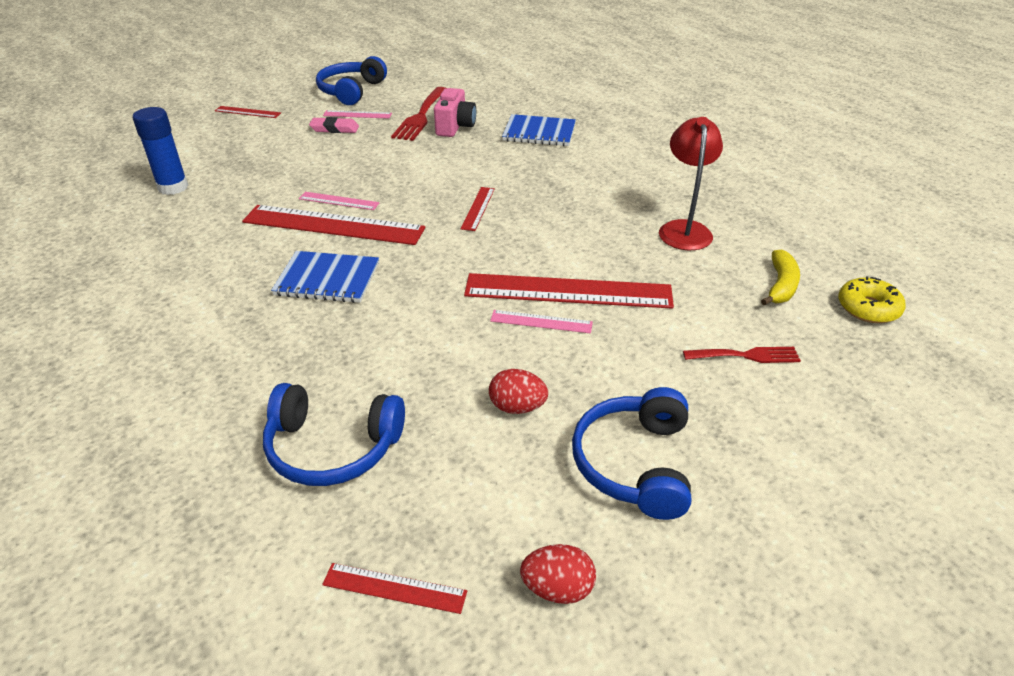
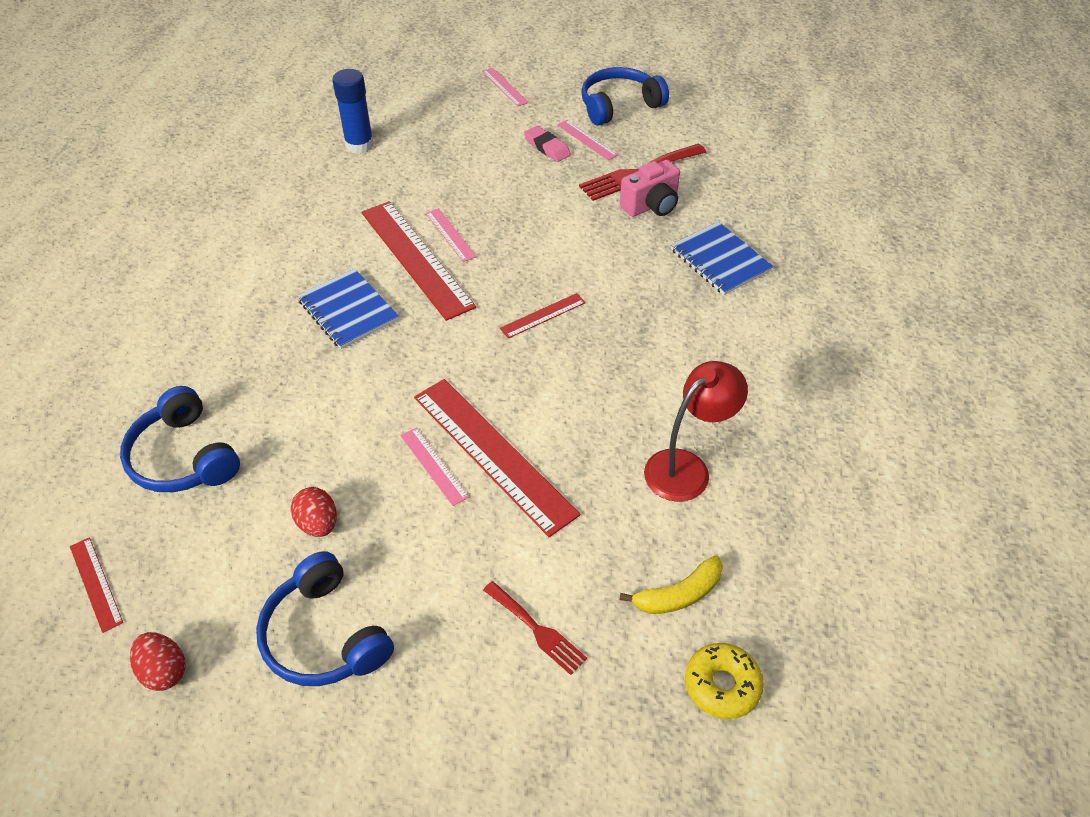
camera: 45 degrees right, 10 degrees up
red ruler [215,106,281,118] -> pink ruler [482,68,529,107]
blue headphones [572,387,691,520] -> blue headphones turned 90 degrees counterclockwise [256,551,394,686]

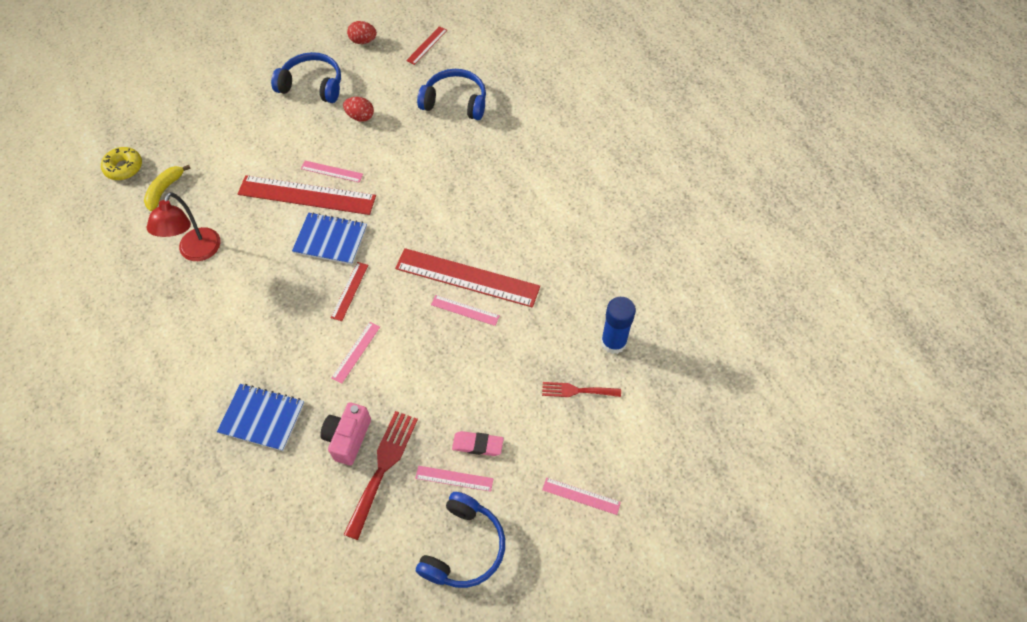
camera: 140 degrees right, 10 degrees up
red ruler [70,537,123,633] -> red ruler turned 75 degrees counterclockwise [406,26,447,65]
blue notebook [297,269,399,349] -> blue notebook moved to [292,212,367,265]
red fork [483,581,587,675] -> red fork moved to [542,382,621,397]
none -> pink ruler [331,322,380,384]

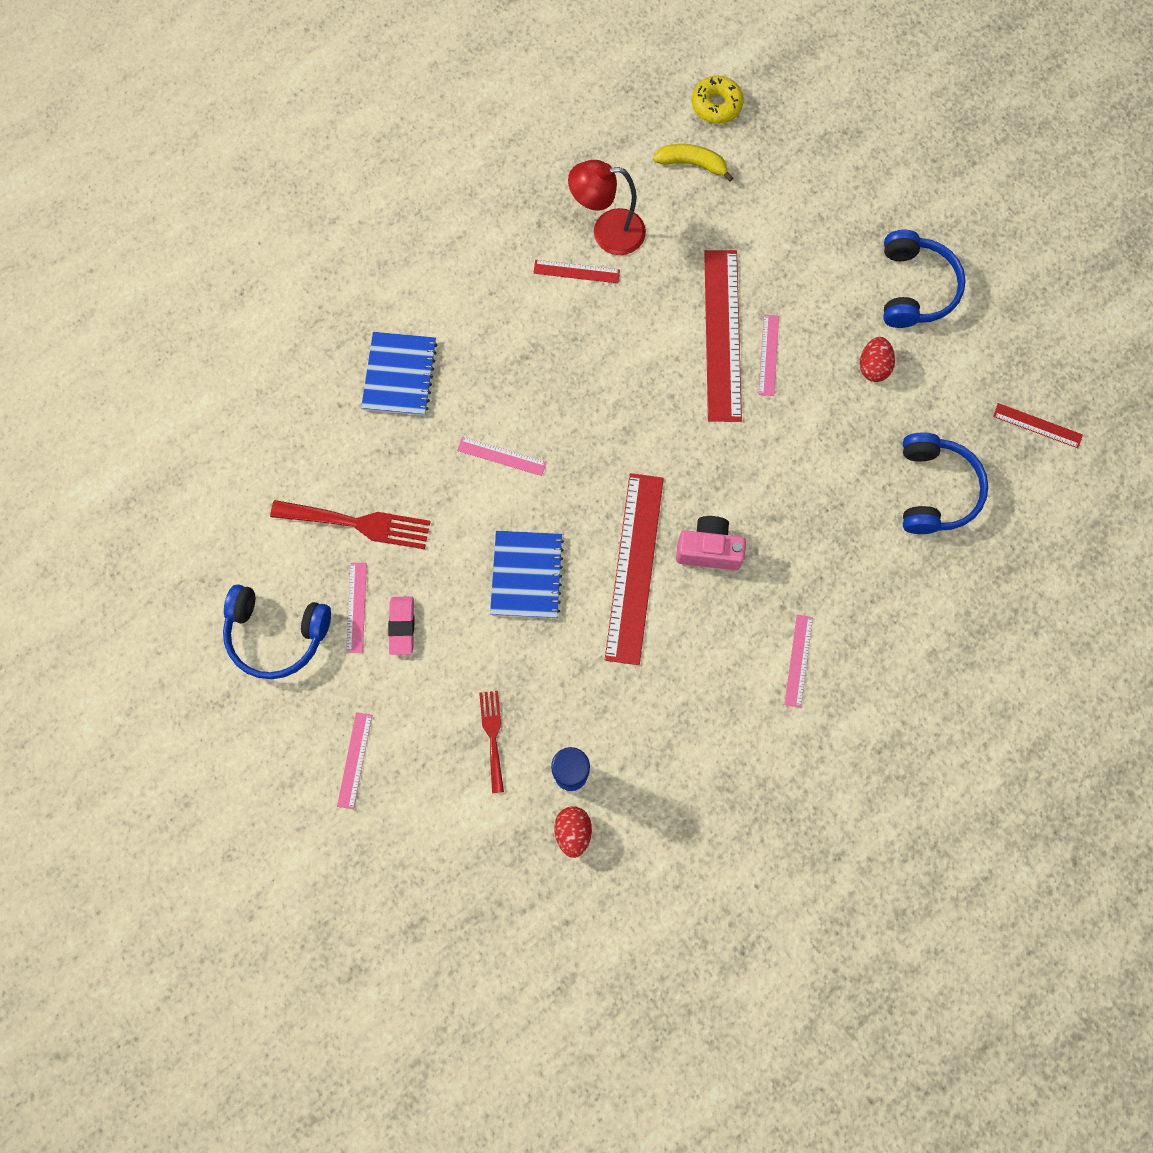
camera: 80 degrees right, 15 degrees up
blue notebook [292,212,367,265] -> blue notebook moved to [490,531,564,618]
pink camera [320,403,371,465] -> pink camera moved to [676,516,746,570]
red ruler [331,262,368,321] -> red ruler moved to [533,260,620,283]
red egg [347,21,377,44] -> red egg moved to [554,806,592,858]
pink ruler [431,295,500,326] -> pink ruler moved to [784,615,813,708]

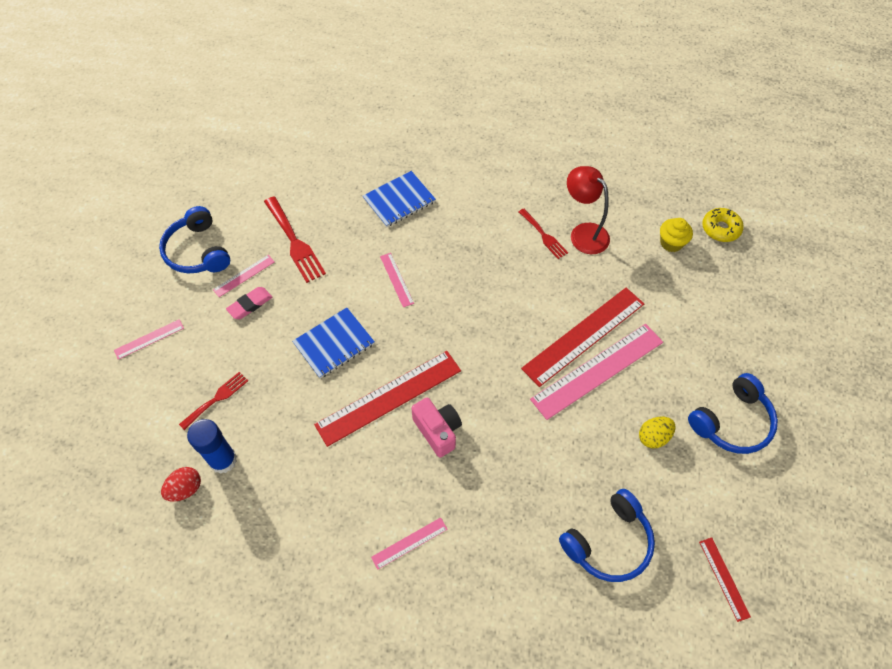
camera: 50 degrees right, 15 degrees down
red ruler [533,260,620,283] -> red fork [519,209,568,259]
yellow banana [653,144,733,182] -> yellow cupcake [660,218,693,252]
pink ruler [759,315,779,396] -> pink ruler [530,324,663,420], size x2.14
red egg [860,337,895,382] -> yellow egg [639,417,676,448]

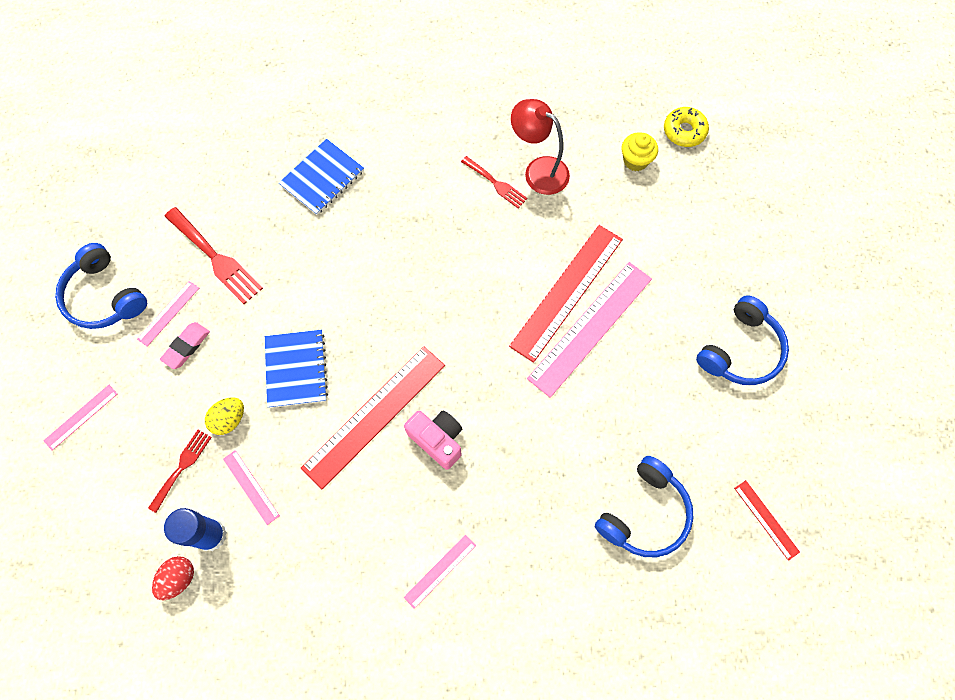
camera: 15 degrees left, 10 degrees up
blue notebook [292,308,375,378] -> blue notebook turned 45 degrees counterclockwise [265,330,328,408]
pink ruler [380,253,414,307] -> pink ruler moved to [223,450,280,525]
yellow egg [639,417,676,448] -> yellow egg moved to [205,397,244,435]

